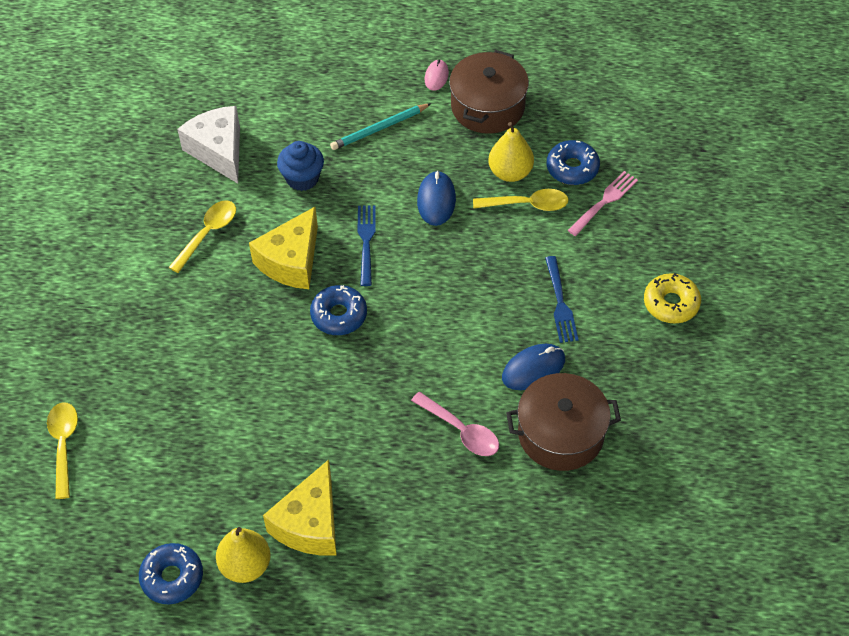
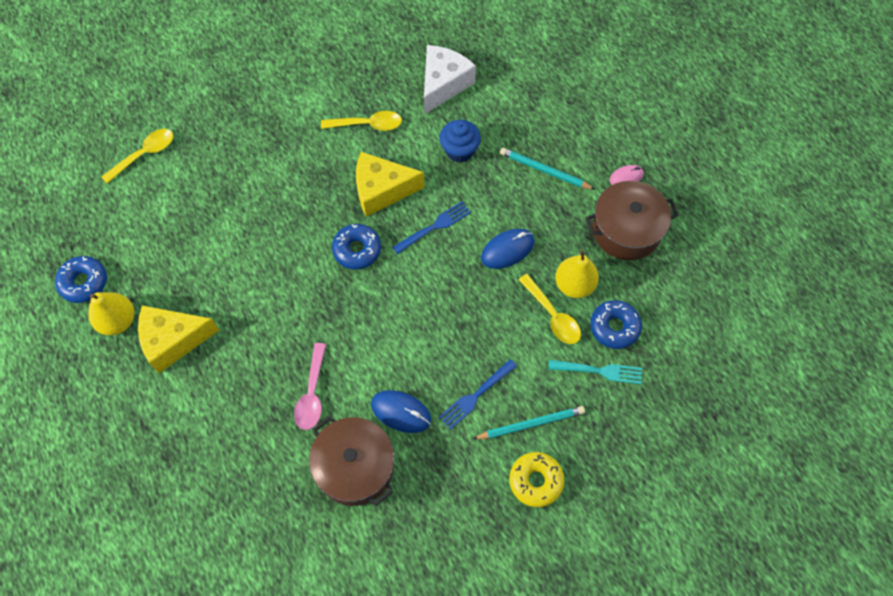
camera: 55 degrees right, 10 degrees up
pink fork [568,171,638,236] -> turquoise fork [548,360,642,384]
none -> turquoise pencil [473,406,585,440]

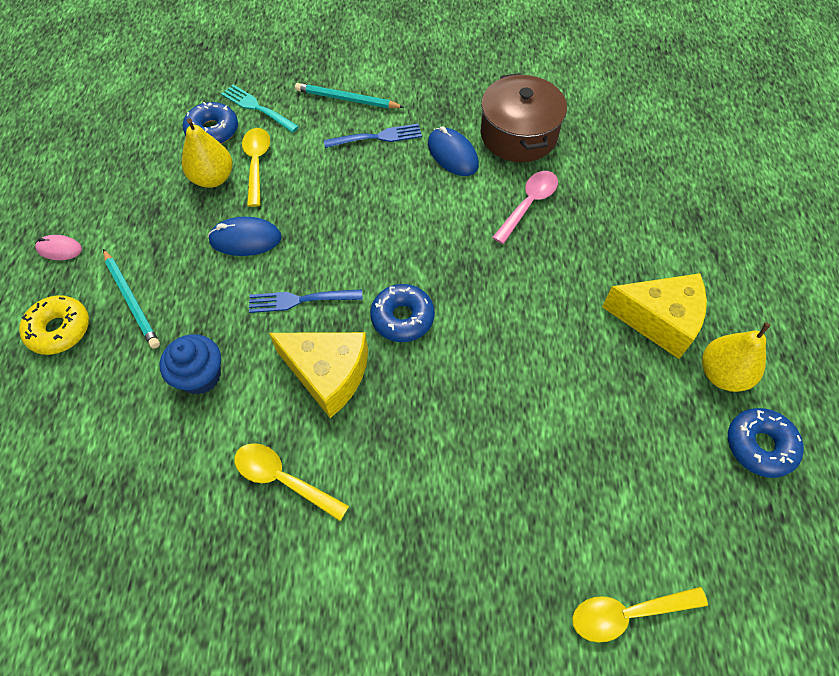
camera: 150 degrees left, 5 degrees down
white cheese [424,45,476,115] -> none
yellow donut [509,452,564,507] -> yellow donut moved to [19,295,89,355]
brown pot [586,181,678,260] -> none

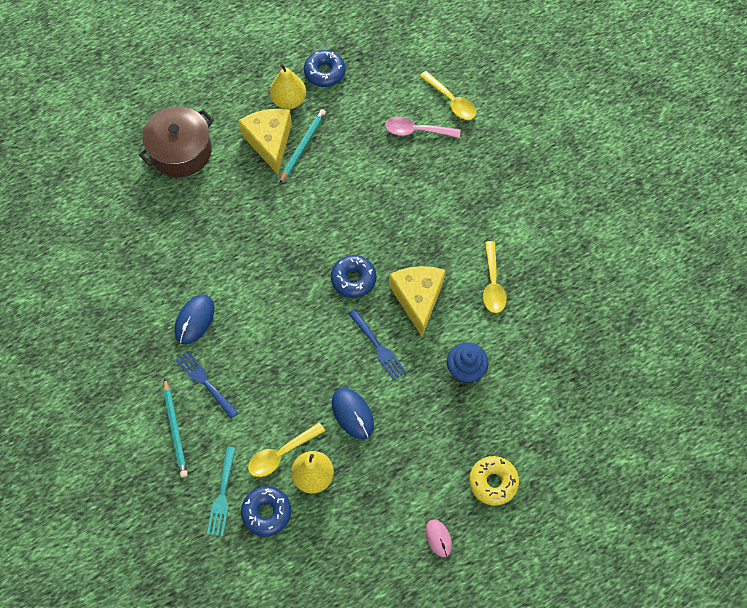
camera: 120 degrees left, 5 degrees up
turquoise pencil [103,249,160,349] -> turquoise pencil moved to [279,109,326,184]
brown pot [480,73,567,162] -> brown pot moved to [139,106,214,177]
pink spoon [492,171,558,244] -> pink spoon moved to [385,117,460,138]

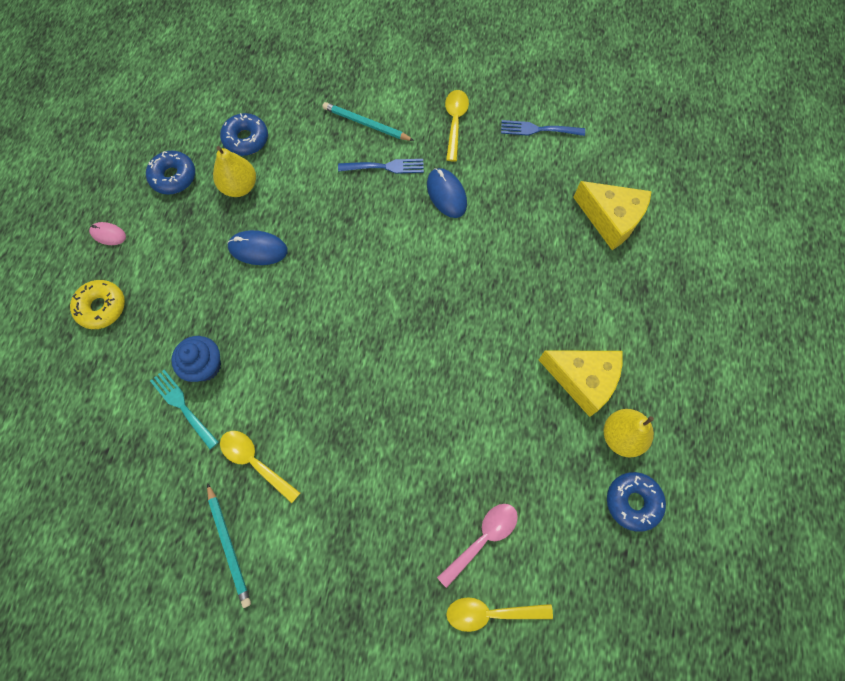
camera: 130 degrees right, 5 degrees up
brown pot [139,106,214,177] -> none
turquoise fork [207,447,236,536] -> turquoise fork moved to [150,370,218,449]
yellow spoon [248,422,325,477] -> yellow spoon moved to [445,90,469,161]
turquoise pencil [279,109,326,184] -> turquoise pencil moved to [207,483,251,608]
blue donut [331,255,376,298] -> blue donut moved to [146,150,195,195]
blue fork [348,309,407,380] -> blue fork moved to [501,120,585,136]
yellow cheese [389,266,445,337] -> yellow cheese moved to [573,181,652,250]

